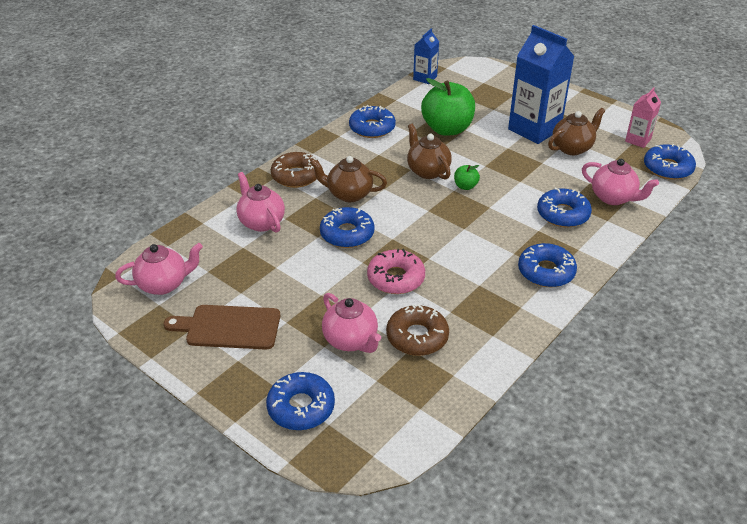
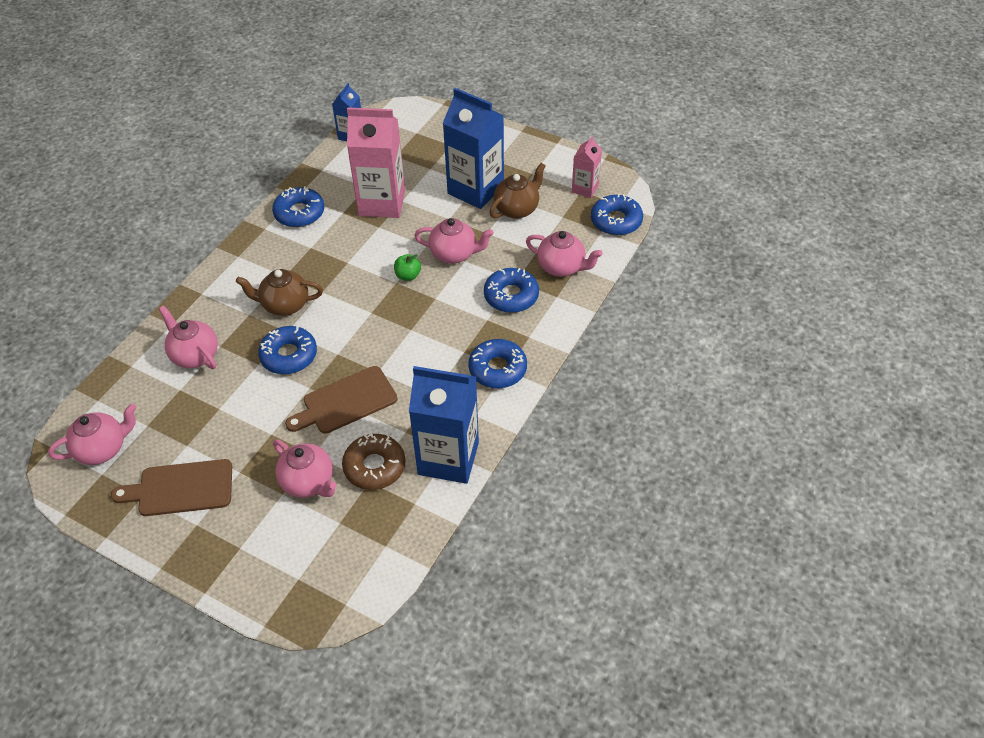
camera: 10 degrees left, 10 degrees up
blue donut [266,372,335,430] -> none
brown donut [271,152,319,188] -> none
pink donut [367,249,425,294] -> brown cutting board [285,366,398,434]
brown teapot [407,124,452,180] -> none
green apple [421,78,475,136] -> pink carton [347,107,405,218]
none -> blue carton [409,366,479,484]
none -> pink teapot [414,218,494,264]

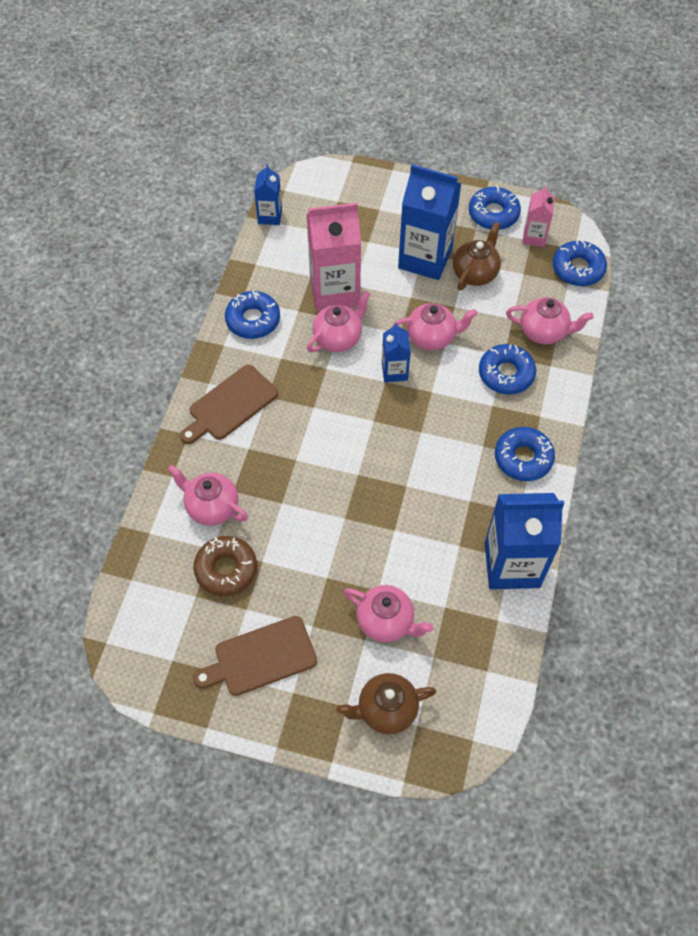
camera: 15 degrees left, 10 degrees up
pink teapot [48,404,137,465] -> pink teapot moved to [307,291,370,353]
brown teapot [236,269,323,316] -> brown teapot moved to [337,673,436,734]
blue donut [258,326,317,374] -> blue donut moved to [469,185,521,230]
brown cutting board [285,366,398,434] -> brown cutting board moved to [180,365,278,444]
brown donut [342,433,406,490] -> brown donut moved to [193,536,257,596]
green apple [394,254,421,281] -> blue carton [382,323,411,382]

